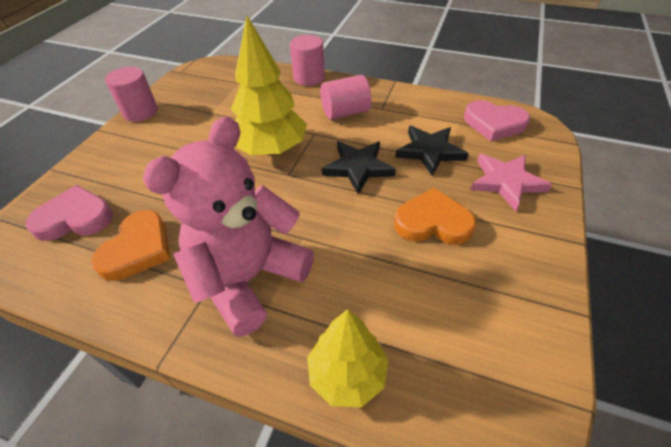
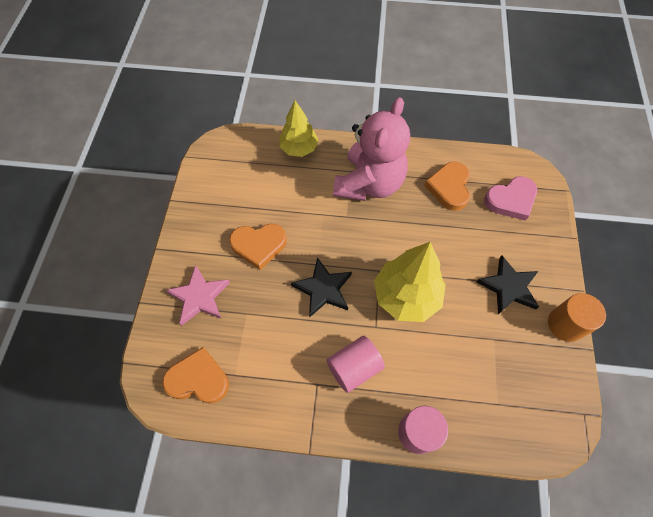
camera: 165 degrees right, 15 degrees up
pink cylinder [105,67,158,122] -> orange cylinder [548,293,606,342]
black star [395,126,469,176] -> black star moved to [477,256,539,314]
pink heart [464,100,530,141] -> orange heart [162,347,229,403]

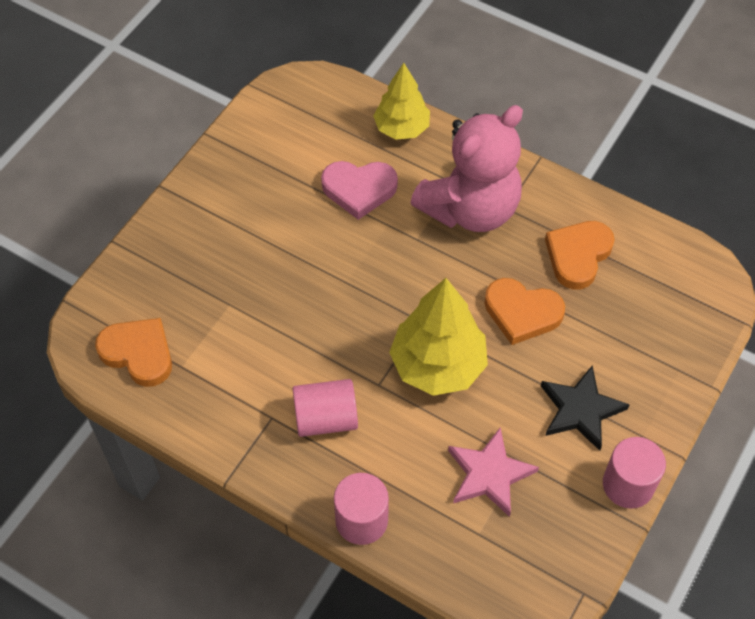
camera: 25 degrees right, 5 degrees down
pink star [166,265,230,325] -> pink star moved to [448,428,539,517]
orange heart [229,224,287,270] -> orange heart moved to [485,278,565,345]
black star [291,257,352,318] -> none
pink heart [484,176,537,221] -> pink heart moved to [321,161,398,220]
orange cylinder [548,293,606,342] -> pink cylinder [603,437,666,509]

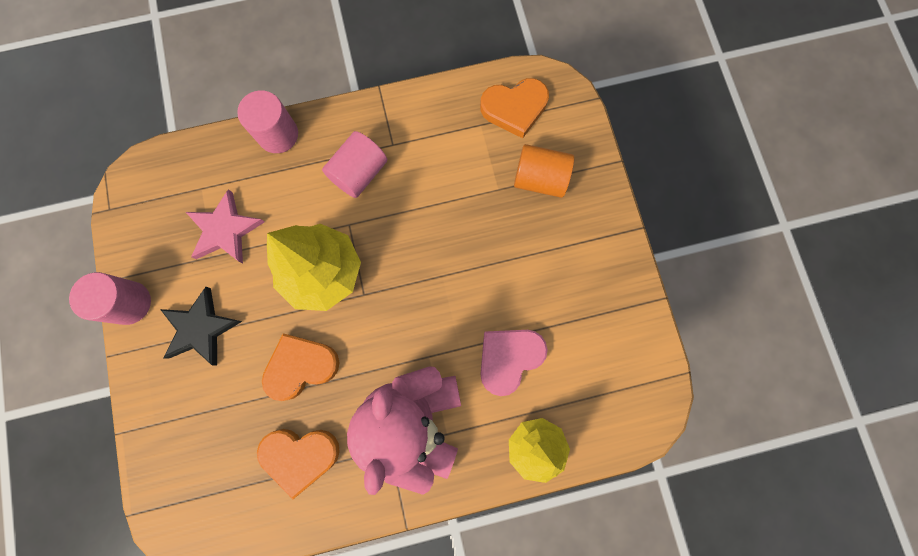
camera: 135 degrees right, 20 degrees up
orange heart [545,221,615,290] -> orange heart turned 105 degrees clockwise [257,429,340,499]
none -> orange cylinder [514,144,574,198]

